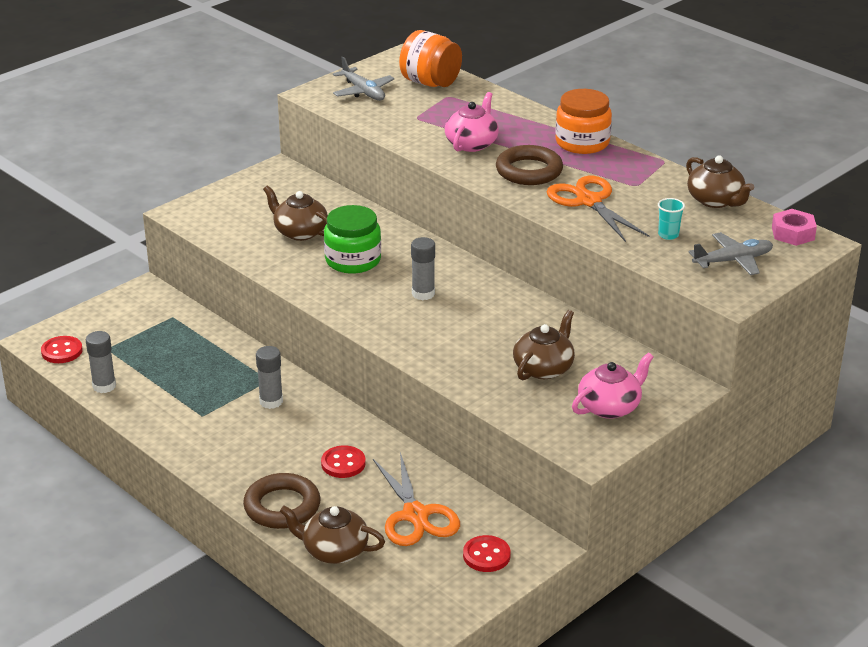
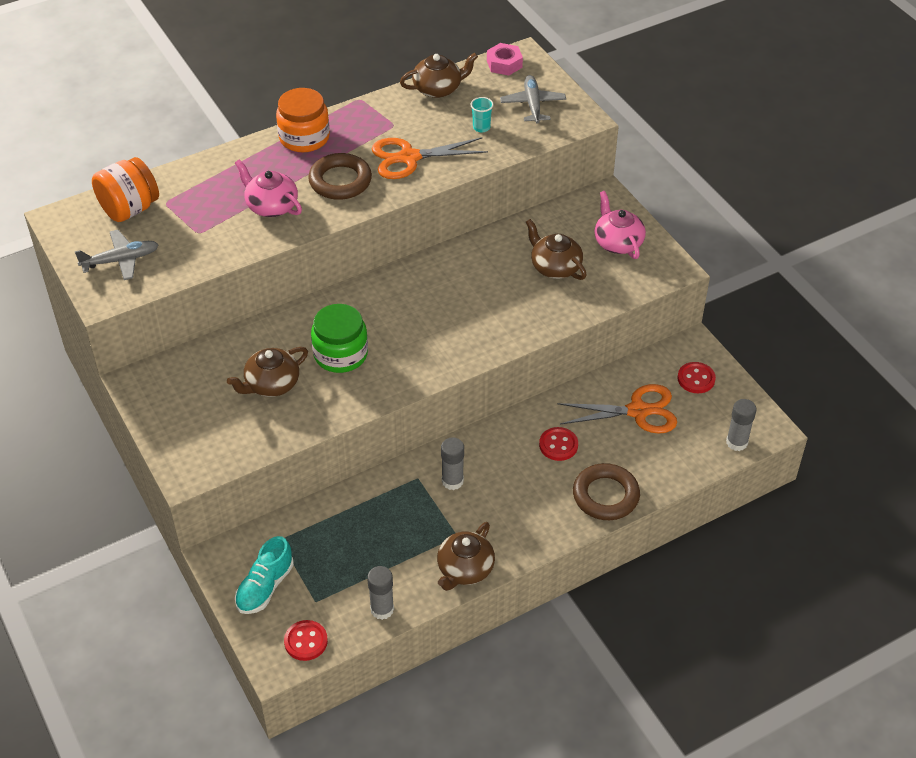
camera: 75 degrees left, 15 degrees up
brown teapot [280,506,385,564] -> brown teapot moved to [437,522,495,591]
grey glue stick [411,237,435,300] -> grey glue stick moved to [726,399,756,451]
none -> turquoise shoe [235,536,294,614]

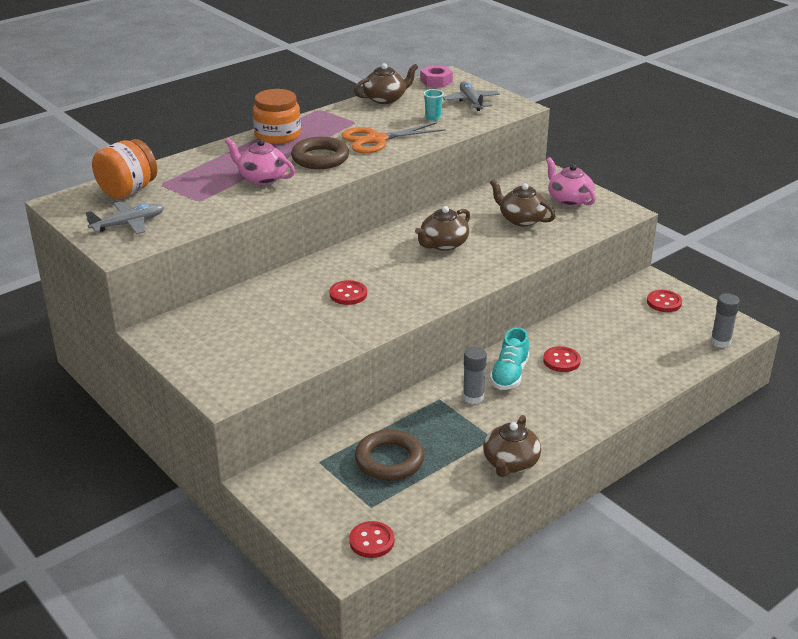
camera: 10 degrees left, 15 degrees down
brown teapot [227,347,308,397] -> brown teapot moved to [415,206,470,251]
turquoise shoe [235,536,294,614] -> turquoise shoe moved to [490,327,530,390]
green jar [311,304,368,373] -> red button [329,280,367,305]
grey glue stick [367,566,394,620] -> none
orange scissors [557,384,677,434] -> none
brown ring [573,463,640,520] -> brown ring moved to [355,430,424,481]

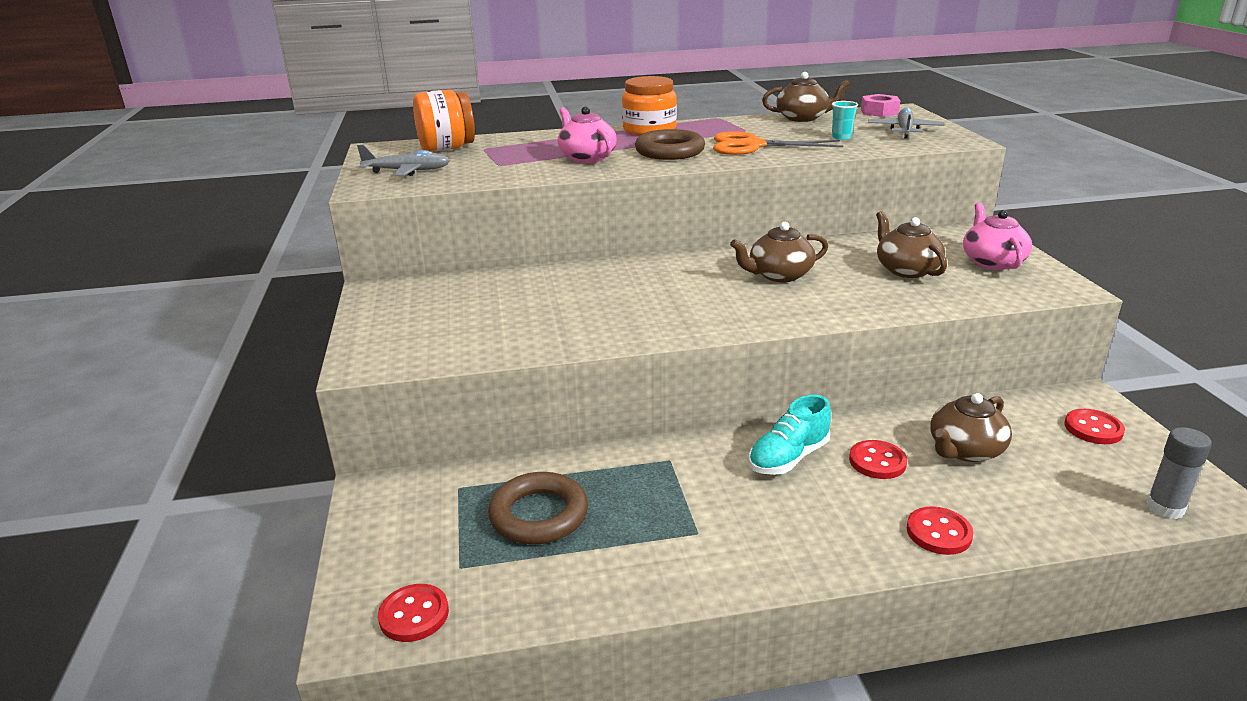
camera: 30 degrees right, 5 degrees down
red button [329,280,367,305] -> red button moved to [907,506,973,555]
grey glue stick [463,347,487,404] -> none
brown teapot [483,415,541,477] -> brown teapot moved to [930,393,1012,462]

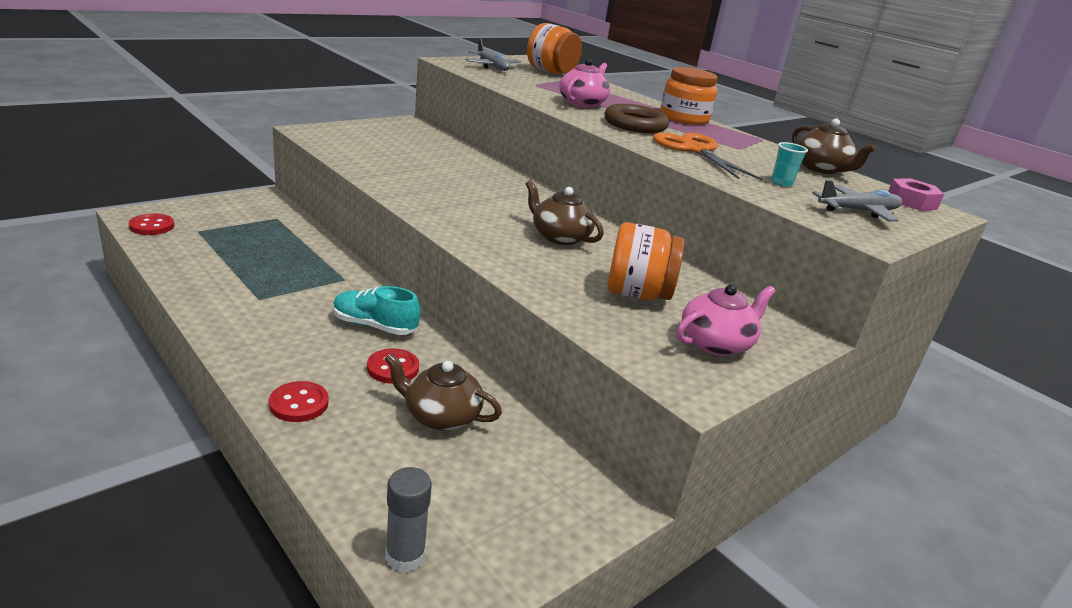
camera: 55 degrees right, 0 degrees up
brown ring [488,472,588,544] -> none
brown teapot [876,211,947,278] -> orange jar [607,222,684,301]
red button [1064,409,1125,444] -> none

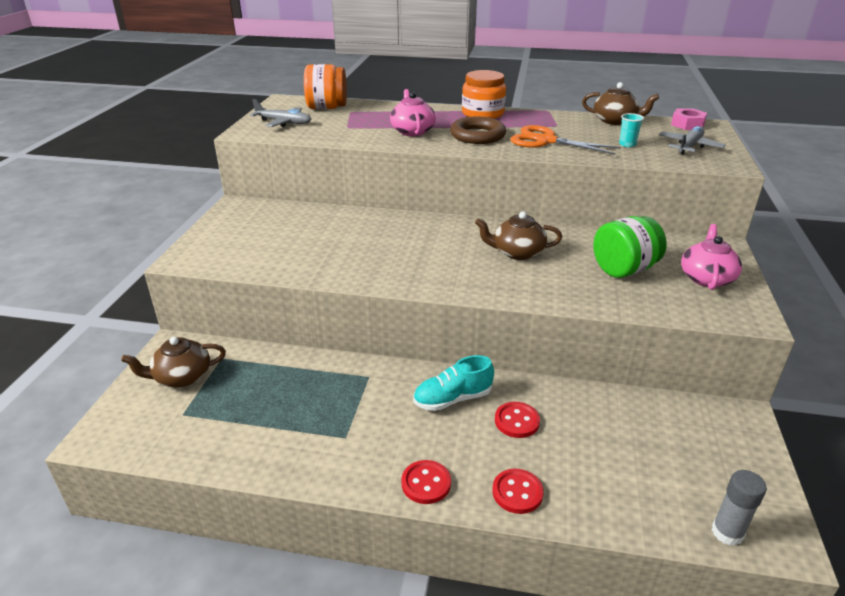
camera: 35 degrees left, 5 degrees up
red button [128,214,175,235] -> red button moved to [401,460,451,504]
brown teapot [384,353,502,431] -> brown teapot moved to [121,337,226,387]
orange jar [607,222,684,301] -> green jar [593,216,666,278]

